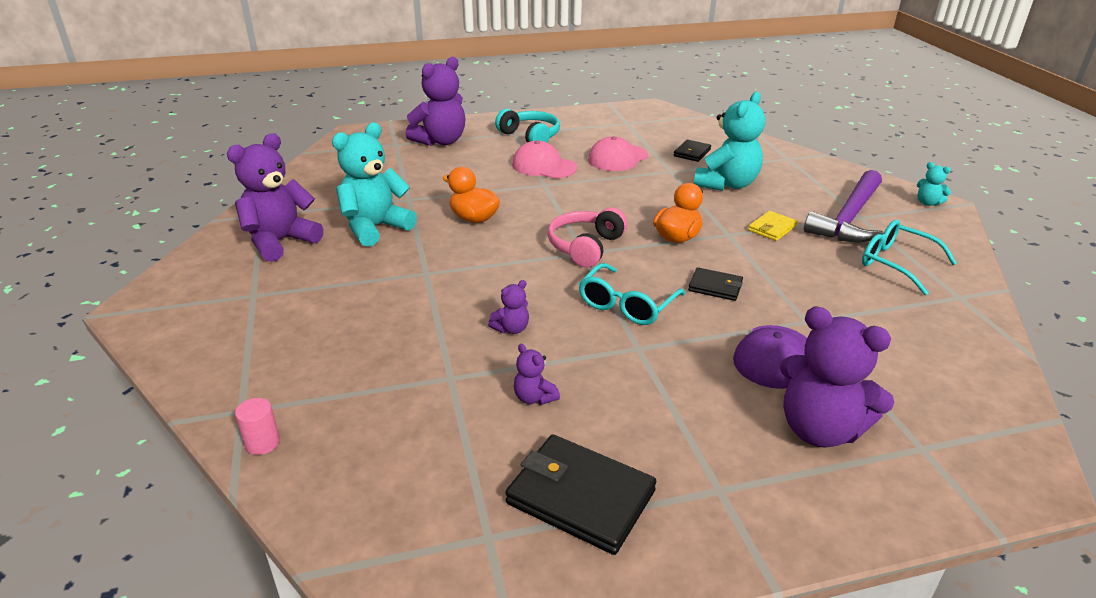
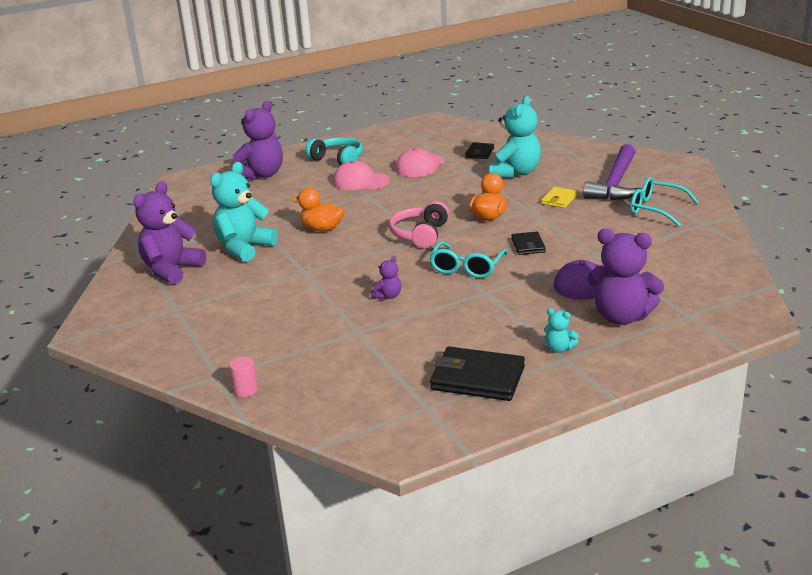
camera: 10 degrees left, 5 degrees down
purple teddy bear [514,344,560,405] -> none
black wallet [688,267,743,301] -> black wallet turned 75 degrees clockwise [511,232,546,255]
turquoise teddy bear [917,162,951,206] -> turquoise teddy bear moved to [544,308,579,353]

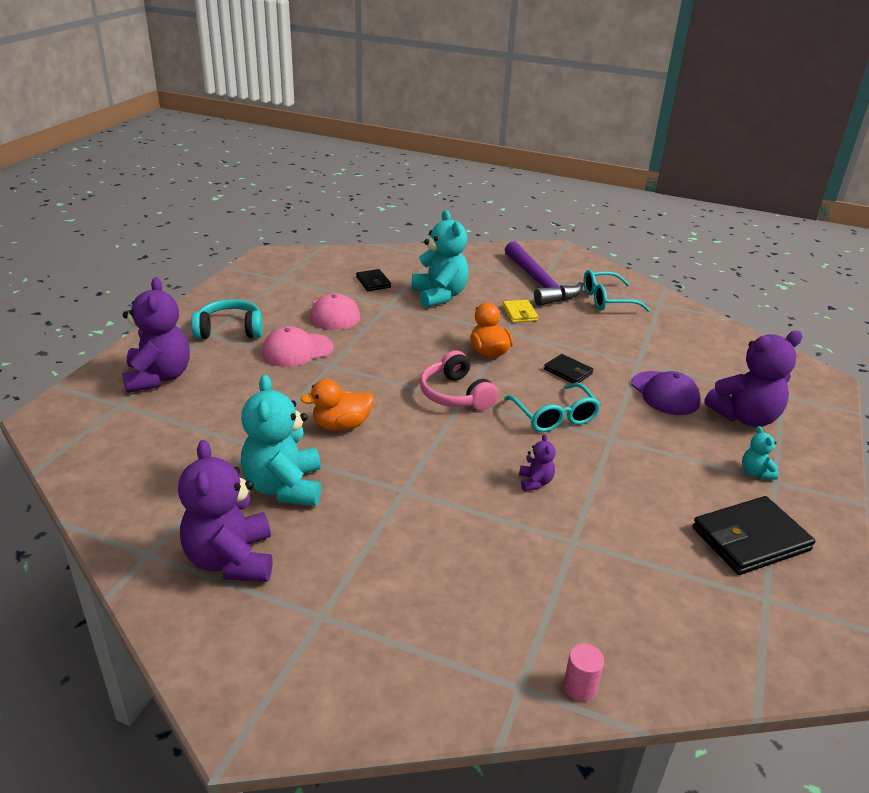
camera: 45 degrees left, 5 degrees up
turquoise teddy bear [544,308,579,353] -> turquoise teddy bear turned 90 degrees clockwise [742,426,779,479]

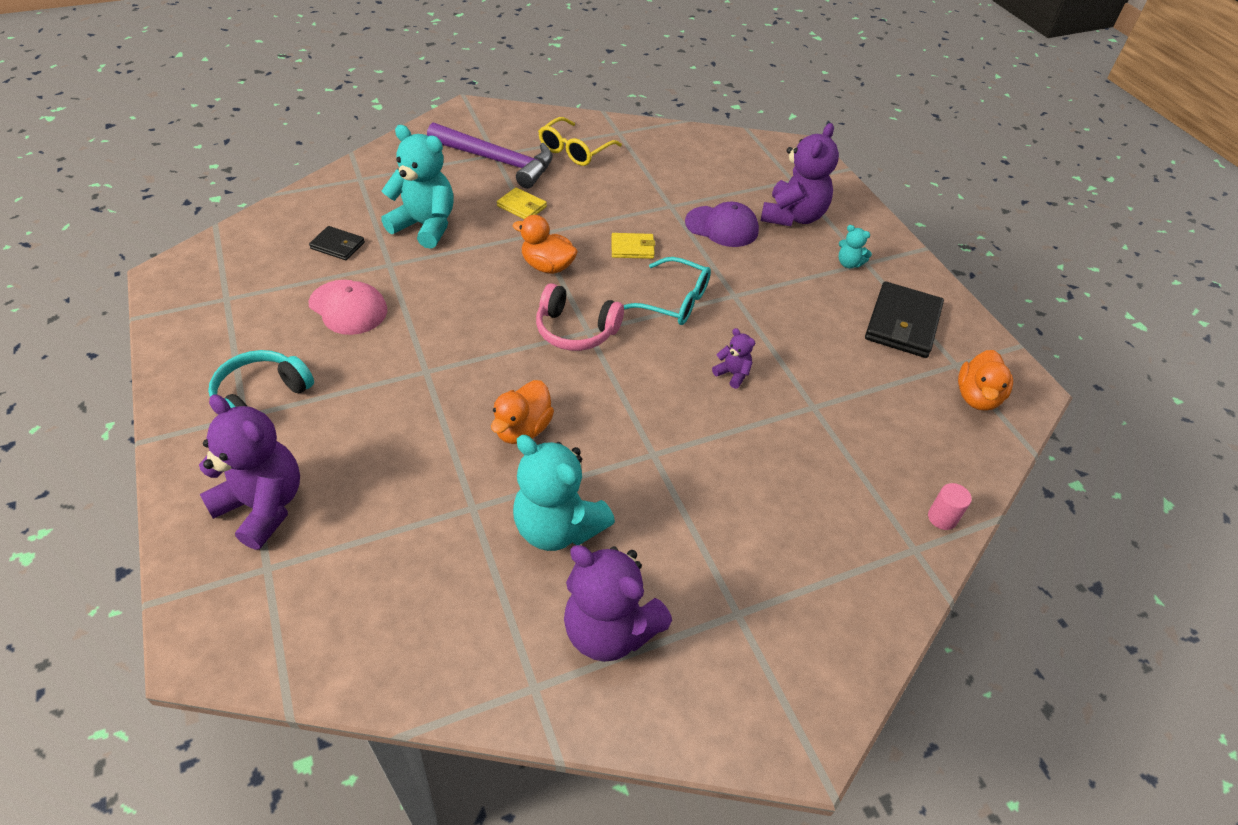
camera: 45 degrees left, 15 degrees up
pink cap [262,326,333,367] -> none
black wallet [544,354,594,383] -> yellow wallet [611,233,655,259]
turquoise glasses [584,270,650,312] -> yellow glasses [538,117,622,166]
none -> orange duck [958,350,1013,411]

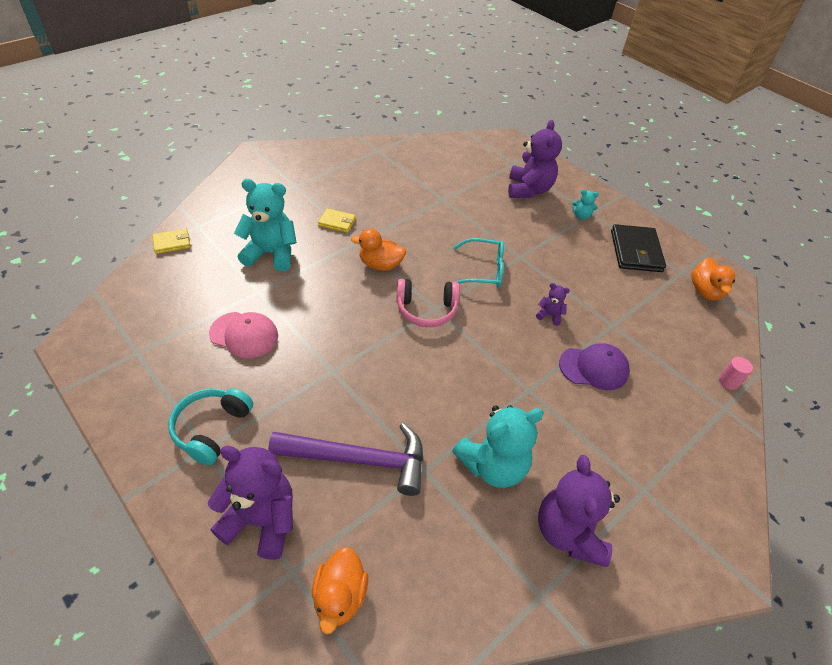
camera: 20 degrees left, 0 degrees up
black wallet [309,226,365,260] -> none
purple hammer [427,123,553,189] -> purple hammer moved to [268,423,423,496]
orange duck [491,380,554,444] -> orange duck moved to [312,547,368,634]
turquoise teddy bear [513,435,615,551] -> turquoise teddy bear turned 45 degrees counterclockwise [452,405,544,488]
yellow glasses [538,117,622,166] -> none
purple teddy bear [564,545,672,662] -> purple teddy bear turned 75 degrees clockwise [538,455,620,567]
yellow wallet [611,233,655,259] -> yellow wallet moved to [152,229,190,254]
purple cap [685,202,759,247] -> purple cap moved to [559,343,630,390]

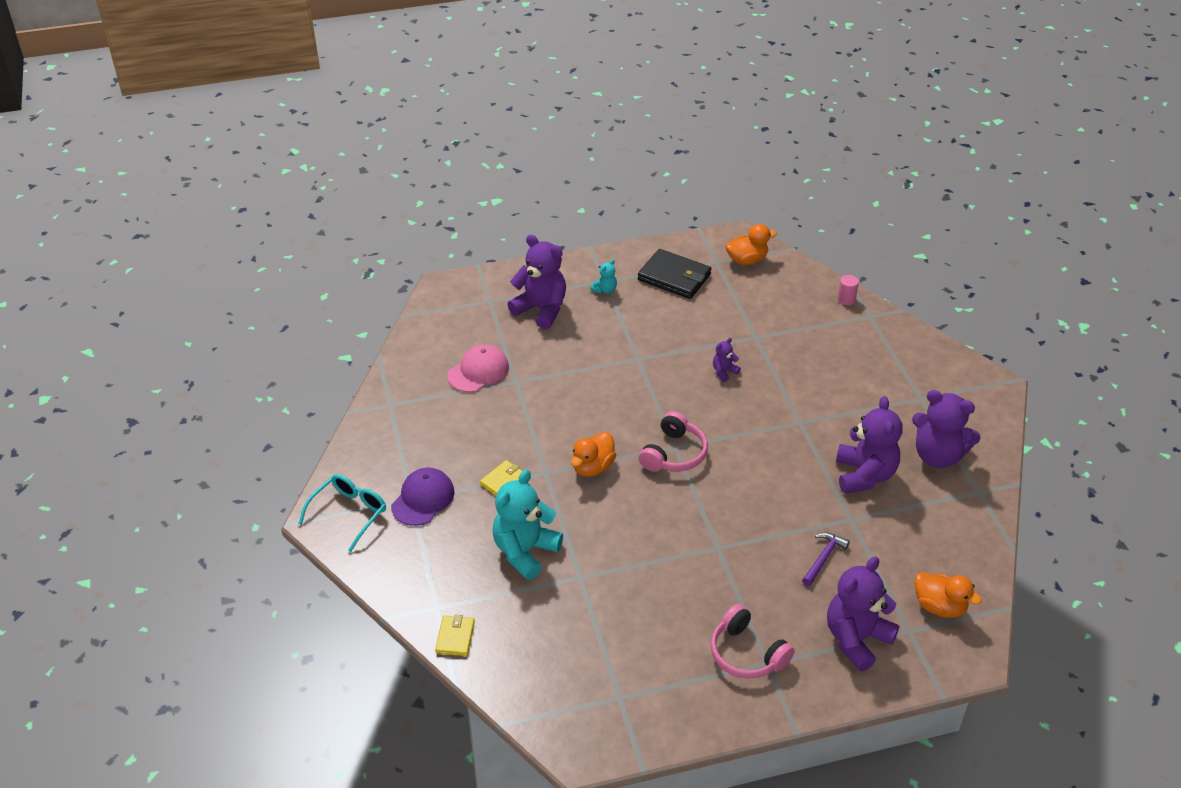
camera: 60 degrees left, 5 degrees down
turquoise headphones [168,388,253,465] -> pink headphones [711,604,795,679]
pink cap [209,312,278,358] -> pink cap moved to [447,344,509,392]
purple hammer [268,423,423,496] -> purple hammer [802,532,850,586], size x0.49
turquoise teddy bear [452,405,544,488] -> purple teddy bear [836,396,902,494]
turquoise glasses [453,238,504,288] -> turquoise glasses moved to [298,474,386,552]
purple cap [559,343,630,390] -> purple cap moved to [391,467,455,526]
orange duck [691,258,736,301] -> orange duck turned 45 degrees counterclockwise [725,224,777,265]

